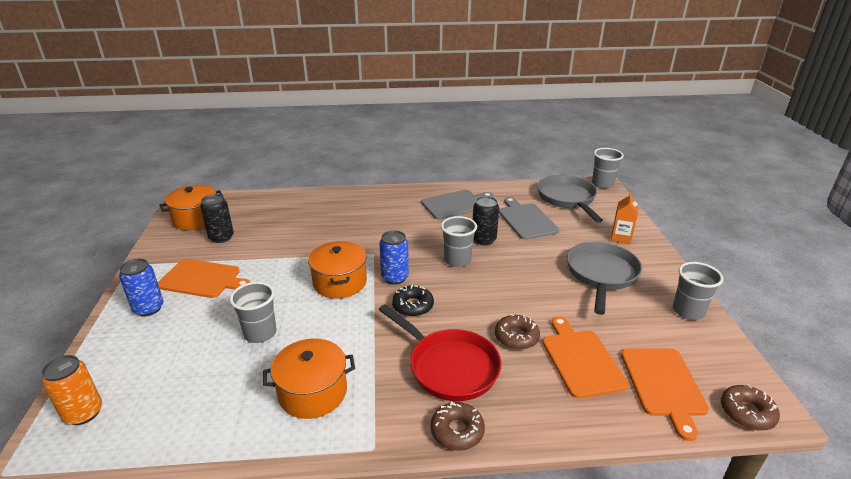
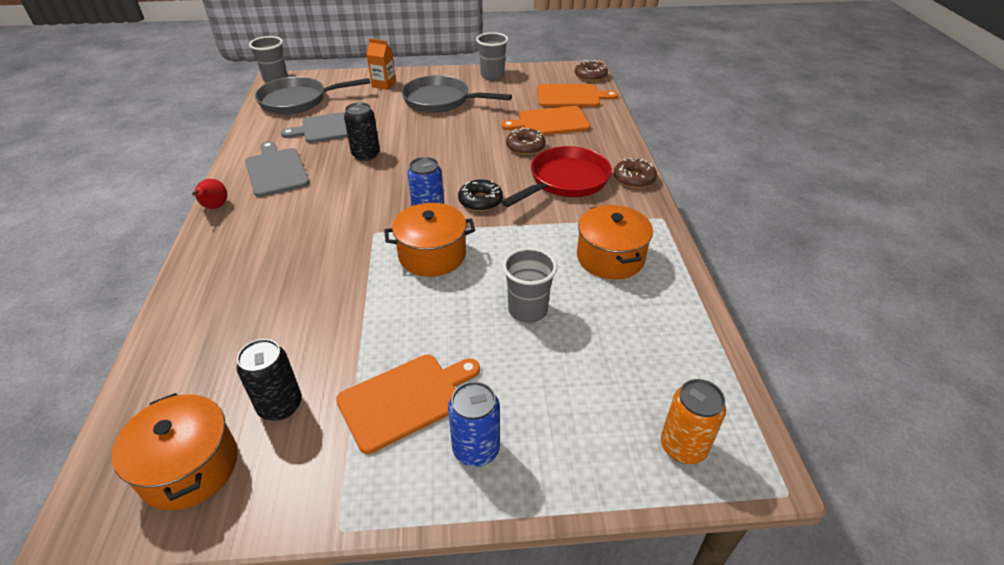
camera: 90 degrees left, 10 degrees up
orange cutting board [158,259,250,298] -> orange cutting board turned 45 degrees clockwise [336,355,480,454]
grey cup [441,216,477,267] -> none
none -> red pear [192,179,227,209]

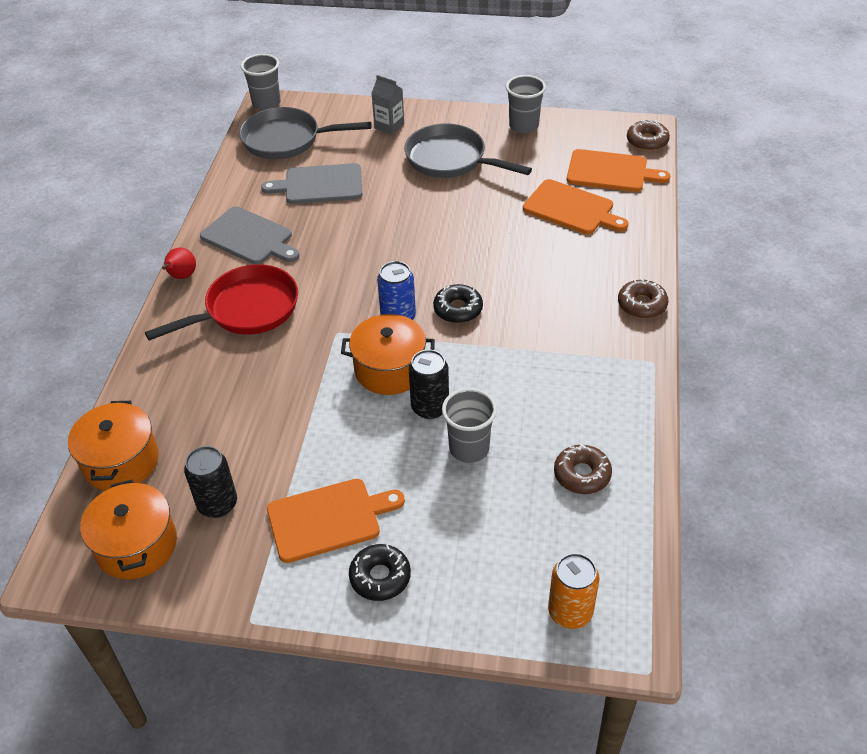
camera: 15 degrees right, 5 degrees up
grey cutting board [245,141,309,197] -> grey cutting board turned 135 degrees clockwise [200,206,300,264]
black can [344,102,380,161] -> black can moved to [409,350,449,419]
orange carton [367,38,396,90] -> grey carton [371,75,404,135]
blue can [448,381,500,467] -> black donut [349,544,411,601]
orange cutting board [501,106,590,135] -> orange cutting board turned 150 degrees counterclockwise [523,179,629,234]
red pan [501,146,612,207] -> red pan moved to [145,264,298,340]
brown donut [506,127,546,155] -> brown donut moved to [554,444,612,494]
orange pot [577,205,653,280] -> orange pot moved to [68,401,159,491]

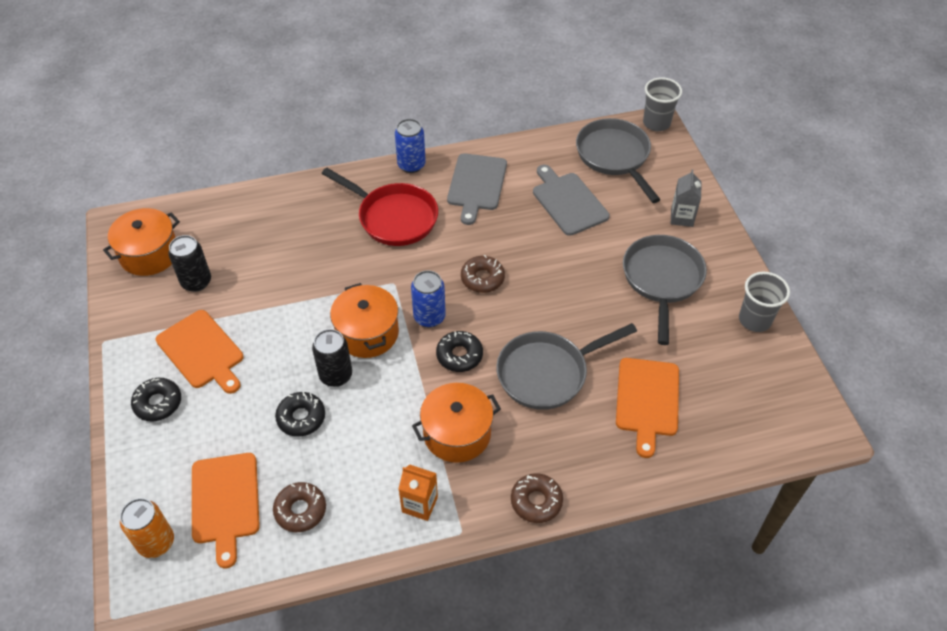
camera: 65 degrees right, 5 degrees up
orange pot [68,401,159,491] -> orange pot moved to [412,383,501,463]
red pear [162,248,196,279] -> blue can [395,119,426,173]
grey cup [442,388,497,463] -> black donut [275,392,325,437]
orange cutting board [567,149,670,192] -> orange cutting board moved to [192,453,260,568]
brown donut [627,119,670,151] -> brown donut moved to [461,255,505,293]
none -> orange carton [399,464,438,521]
none -> grey pan [496,323,637,410]

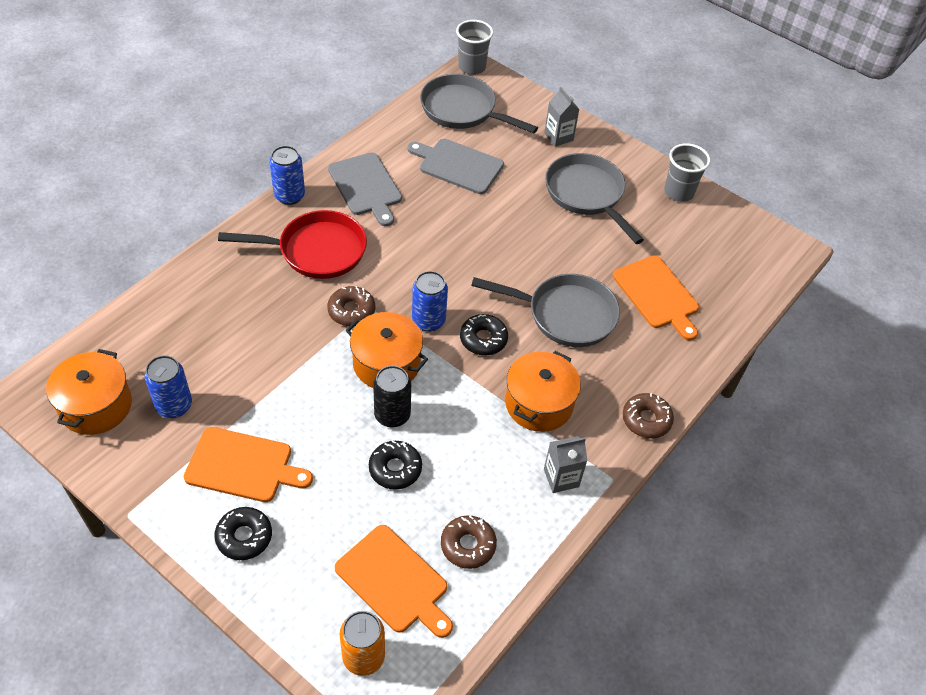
camera: 40 degrees left, 0 degrees up
black can [168,235,211,292] -> blue can [145,355,192,418]
orange carton [399,464,438,521] -> grey carton [544,436,588,493]
brown donut [461,255,505,293] -> brown donut moved to [327,286,375,326]
grey pan [496,323,637,410] -> grey pan turned 105 degrees counterclockwise [471,274,620,347]

